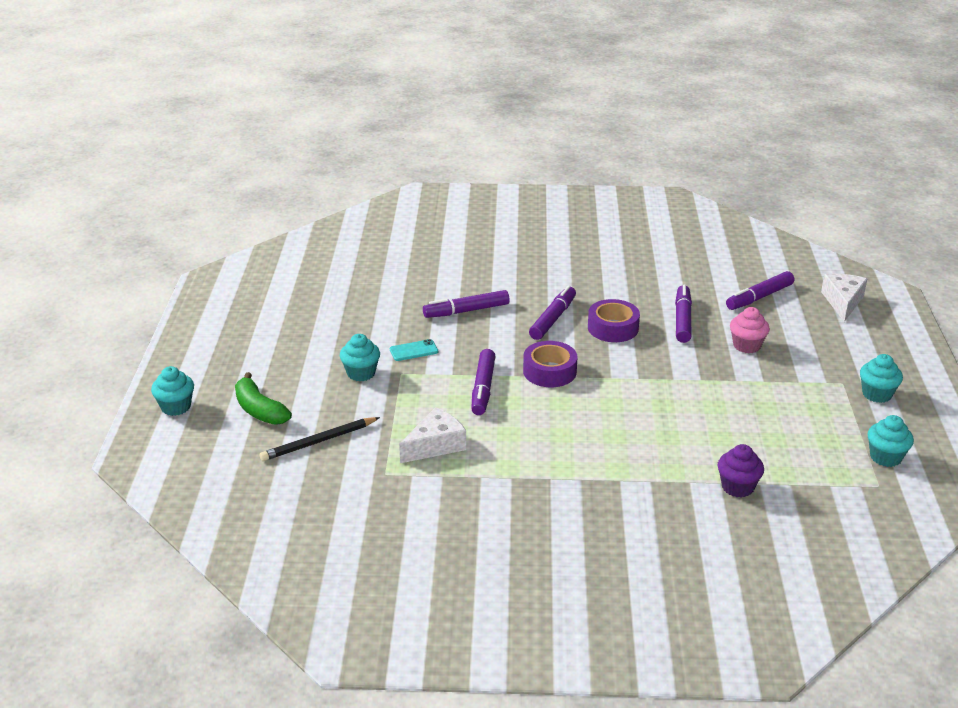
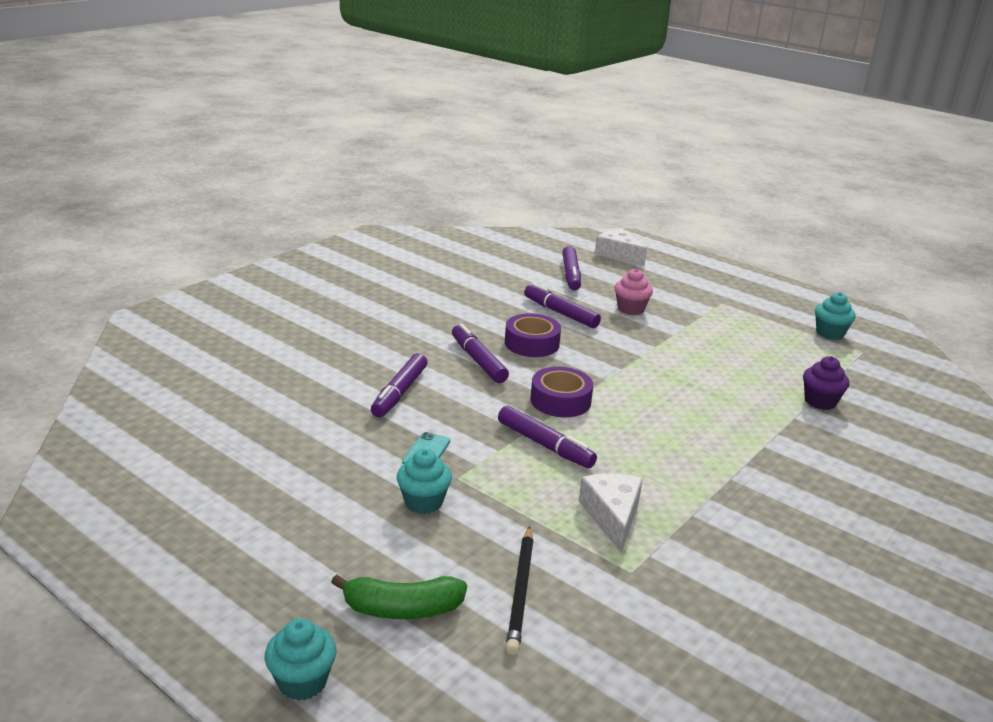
camera: 55 degrees left, 5 degrees down
turquoise cupcake [860,354,903,403] -> none

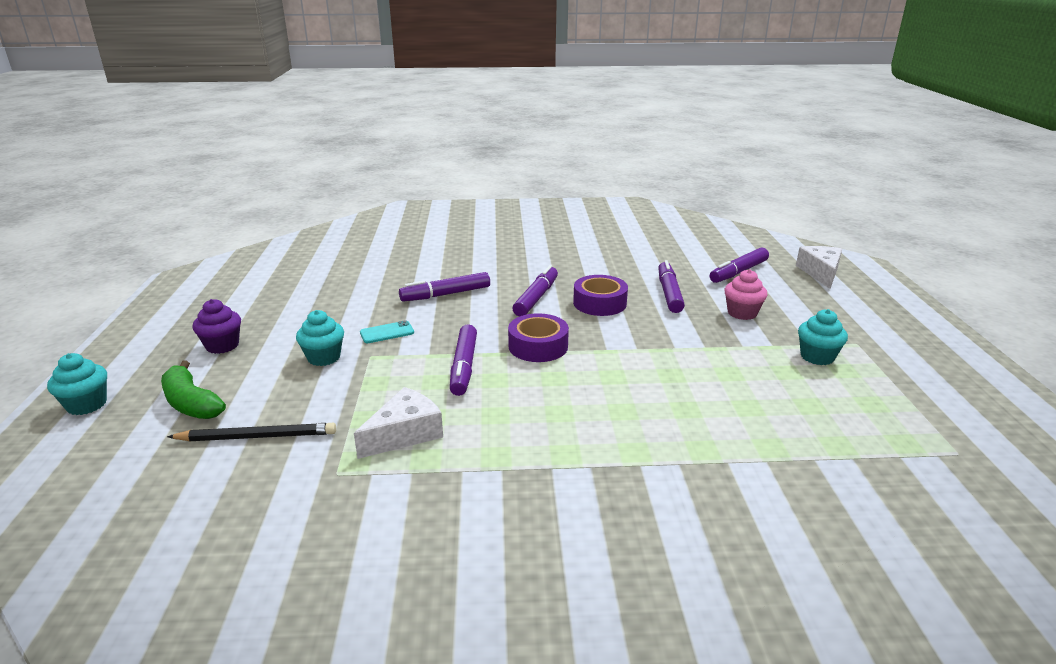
camera: 50 degrees right, 0 degrees up
black pencil [506,526,534,655] -> black pencil turned 150 degrees counterclockwise [167,423,336,441]
purple cupcake [803,356,849,410] -> purple cupcake moved to [192,299,241,354]
turquoise cupcake [815,292,856,340] -> turquoise cupcake moved to [798,309,848,365]

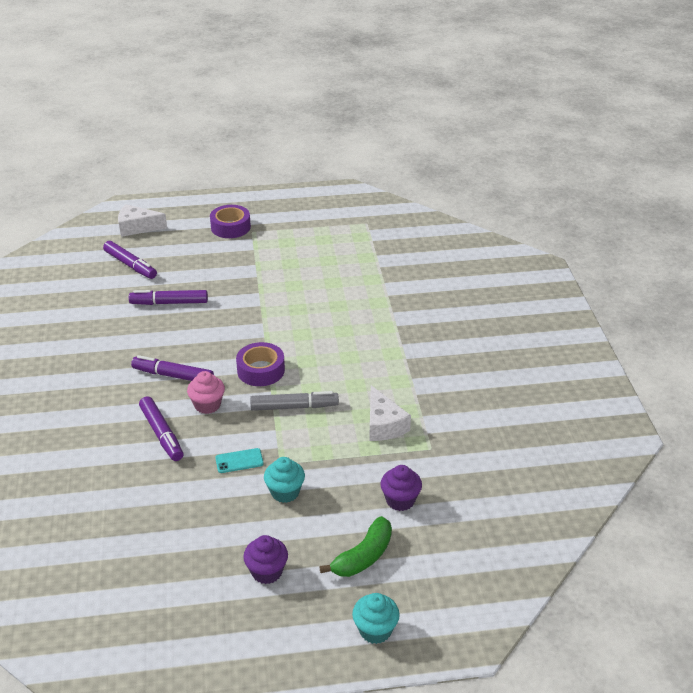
camera: 95 degrees left, 10 degrees up
black pencil [167,423,336,441] -> purple cupcake [380,465,422,511]
white cheese [354,387,443,459] -> white cheese turned 150 degrees counterclockwise [369,385,411,441]
turquoise phone [360,320,414,343] -> turquoise phone turned 75 degrees counterclockwise [215,448,264,473]
purple marker [450,325,477,396] -> grey marker [250,391,339,411]
purple tape [573,275,628,316] -> purple tape moved to [210,205,251,238]
pink cupcake [724,269,768,320] -> pink cupcake moved to [187,371,225,414]
turquoise cupcake [798,309,848,365] -> none

